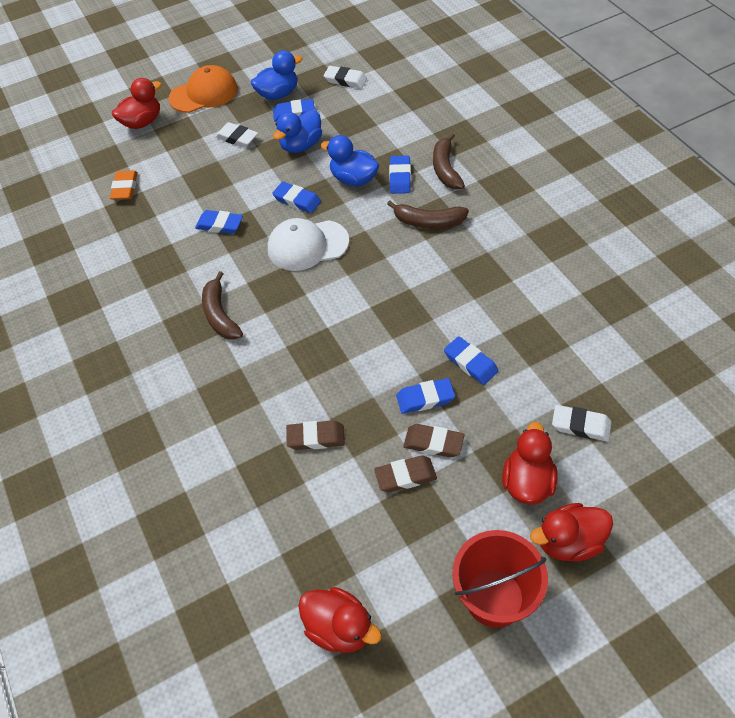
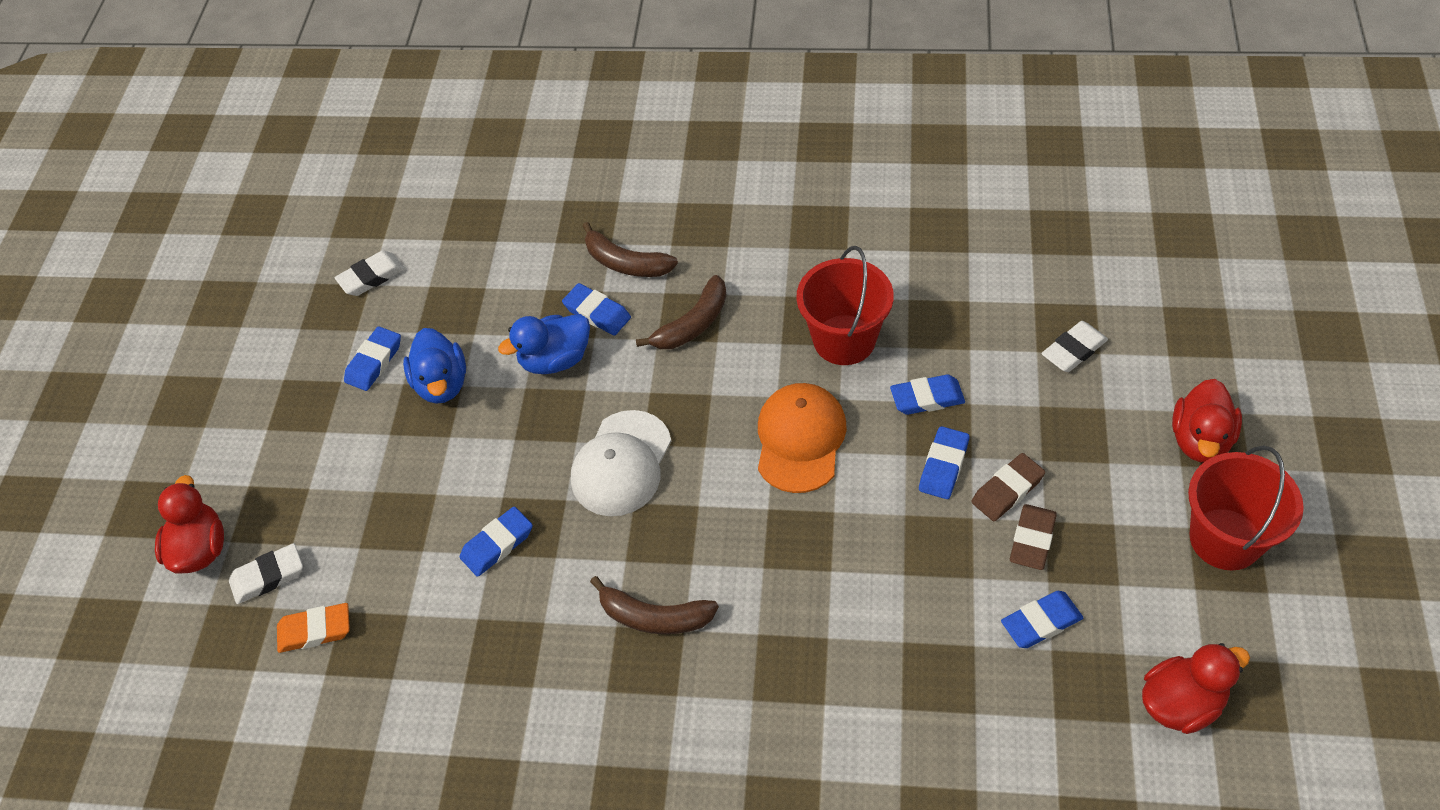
camera: 55 degrees left, 0 degrees up
orange eraser [110,170,138,200] -> orange eraser turned 45 degrees counterclockwise [277,603,350,653]
orange cap [168,65,238,113] -> orange cap moved to [758,383,847,493]
white eraser [215,122,258,148] -> white eraser moved to [229,543,303,604]
blue duck [251,50,302,100] -> none
blue eraser [272,182,321,213] -> blue eraser moved to [1001,591,1083,648]
brown eraser [286,420,345,450] -> none
red duck [502,422,558,504] -> none
none -> red bucket [797,246,894,365]

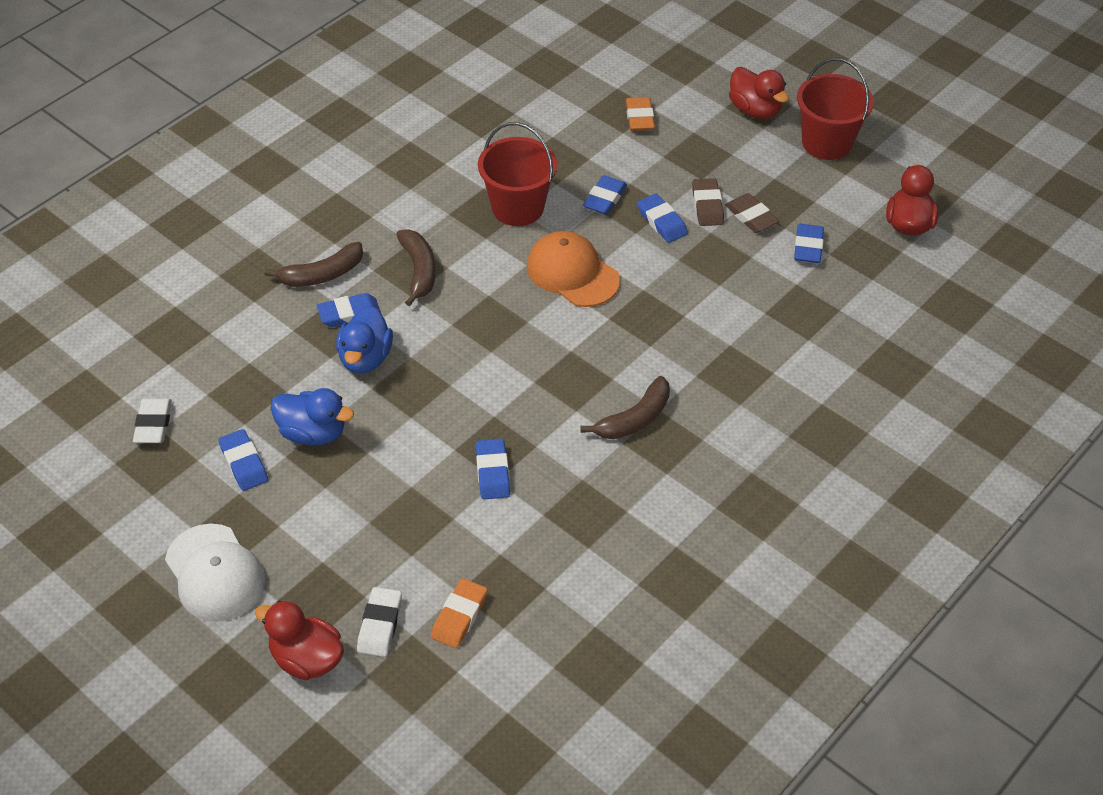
camera: 60 degrees left, 5 degrees down
white cap [571,410,672,516] -> white cap moved to [165,524,265,621]
white eraser [1042,321,1108,372] -> orange eraser [626,97,655,131]

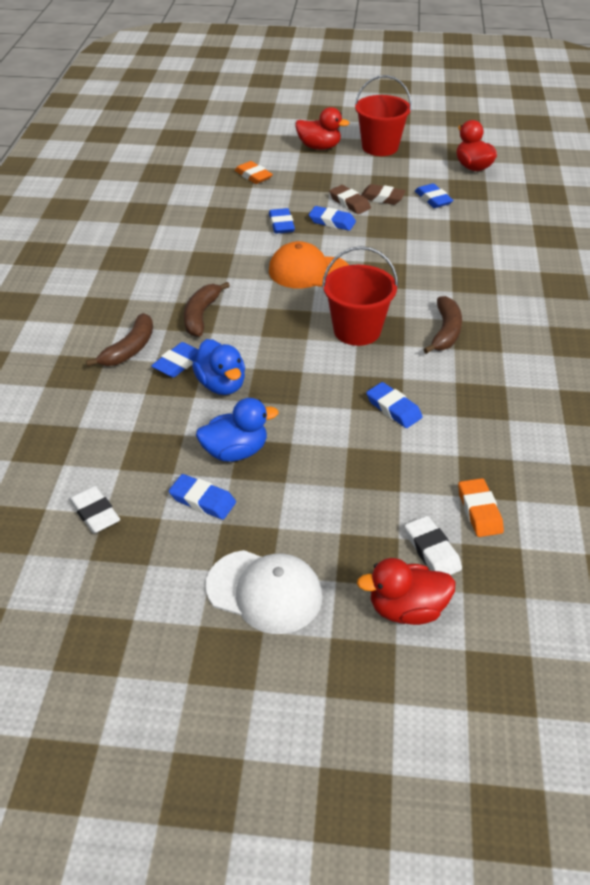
camera: 35 degrees left, 5 degrees down
brown banana [396,229,436,306] -> brown banana turned 120 degrees counterclockwise [184,282,230,337]
red bucket [478,122,557,226] -> red bucket moved to [322,246,398,346]

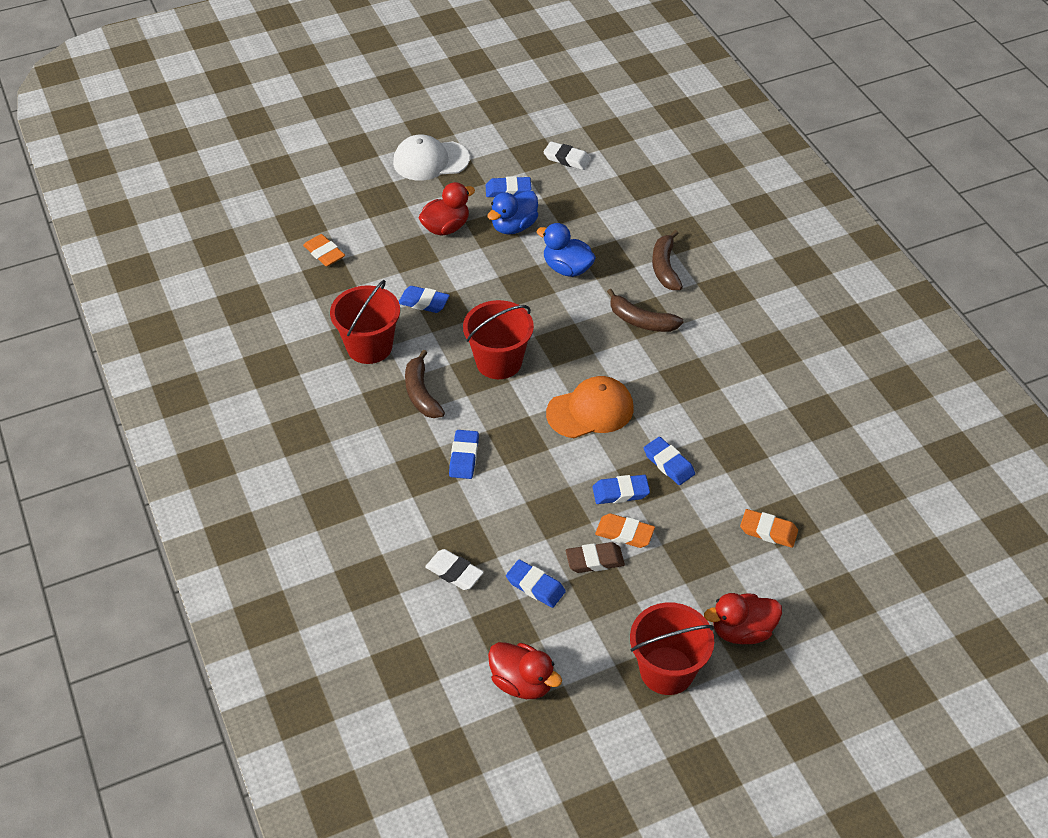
camera: 150 degrees right, 5 degrees up
blue eraser [151,342,198,378] -> blue eraser moved to [449,430,479,479]
brown banana [184,282,230,337] -> brown banana turned 135 degrees clockwise [607,289,684,332]
brown eraser [329,185,371,214] -> orange eraser [595,514,655,548]
red duck [357,558,456,625] -> red duck moved to [418,182,475,236]
white eraser [405,516,462,575] -> white eraser moved to [425,549,484,590]
none -> red bucket [330,280,400,364]

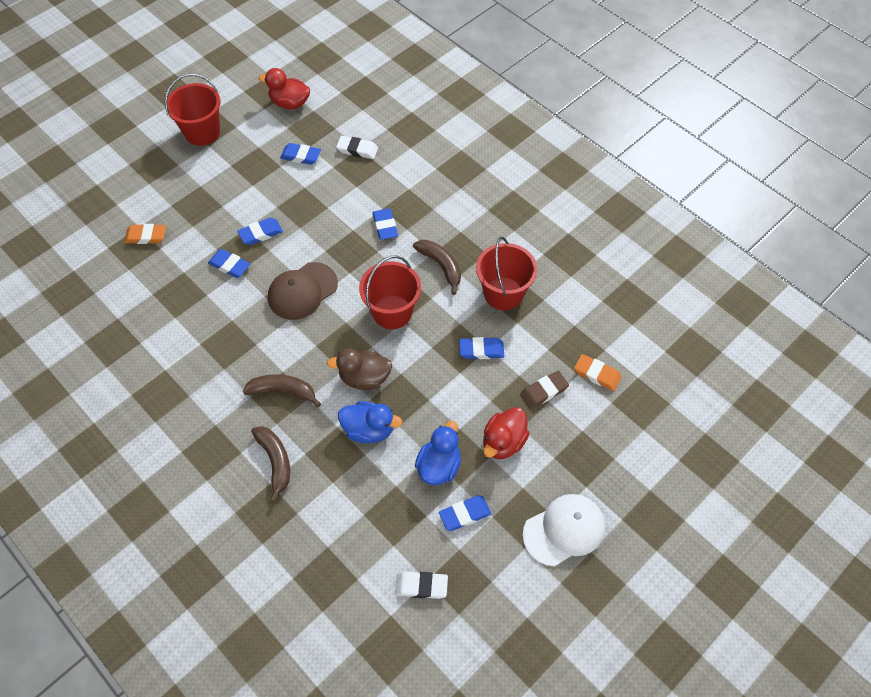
camera: 160 degrees right, 10 degrees up
orange cap [546,376,634,438] -> brown cap [268,262,338,320]
brown eraser [566,542,625,573] -> brown eraser moved to [520,371,569,409]
orange eraser [595,514,655,548] -> none
red duck [704,593,782,644] -> none
none -> brown duck [327,348,392,390]

